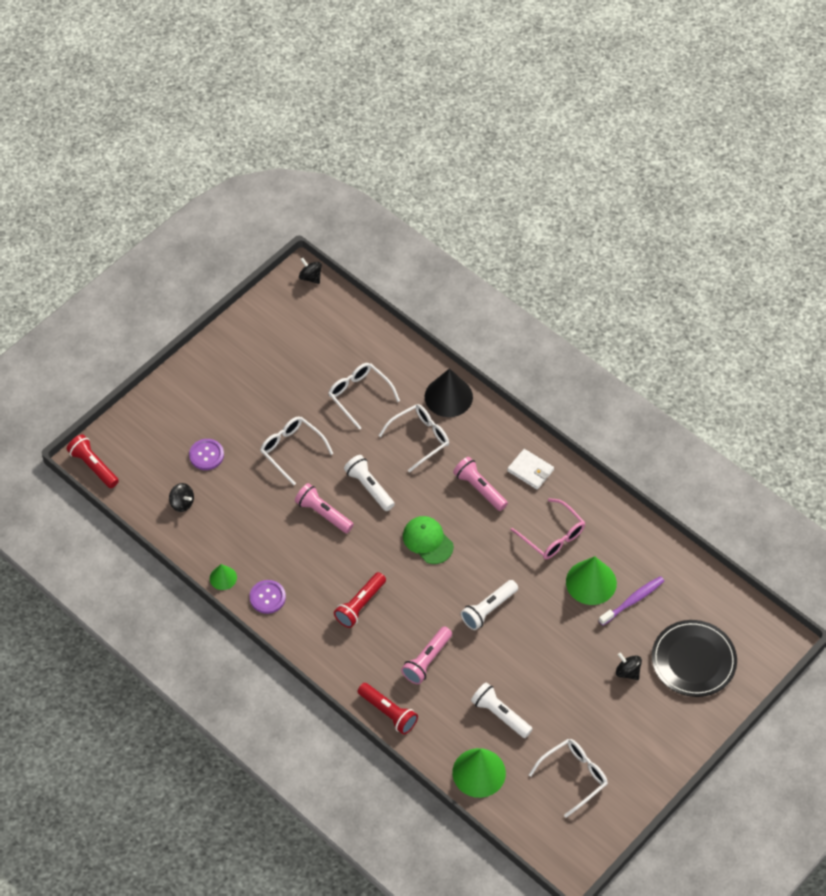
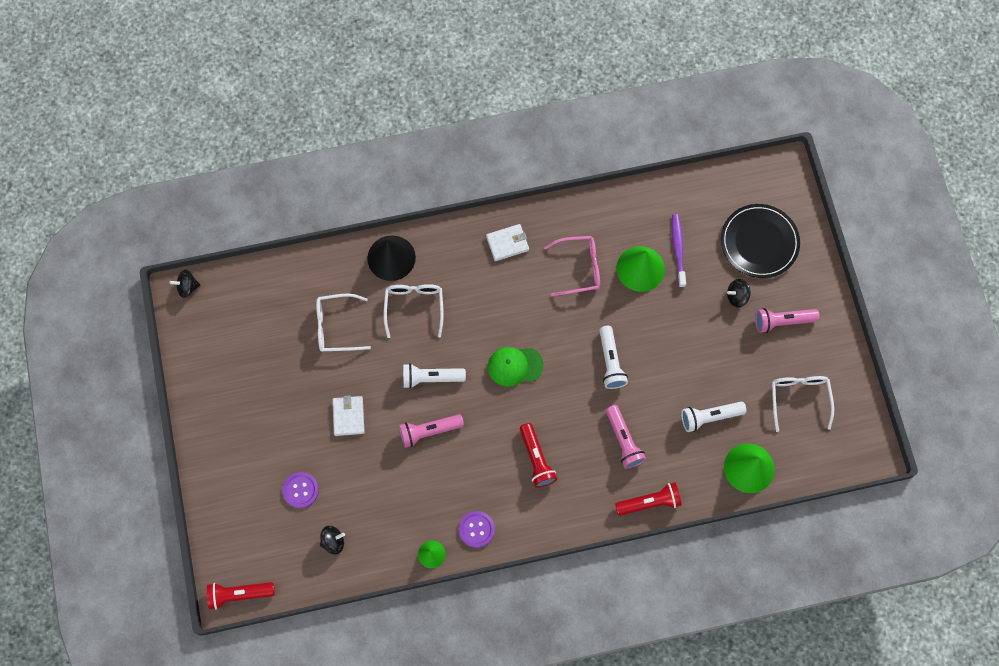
camera: 55 degrees left, 15 degrees up
white glasses [260,416,333,485] -> white wallet [332,395,365,436]
pink flashlight [453,457,508,511] -> pink flashlight moved to [755,308,820,333]

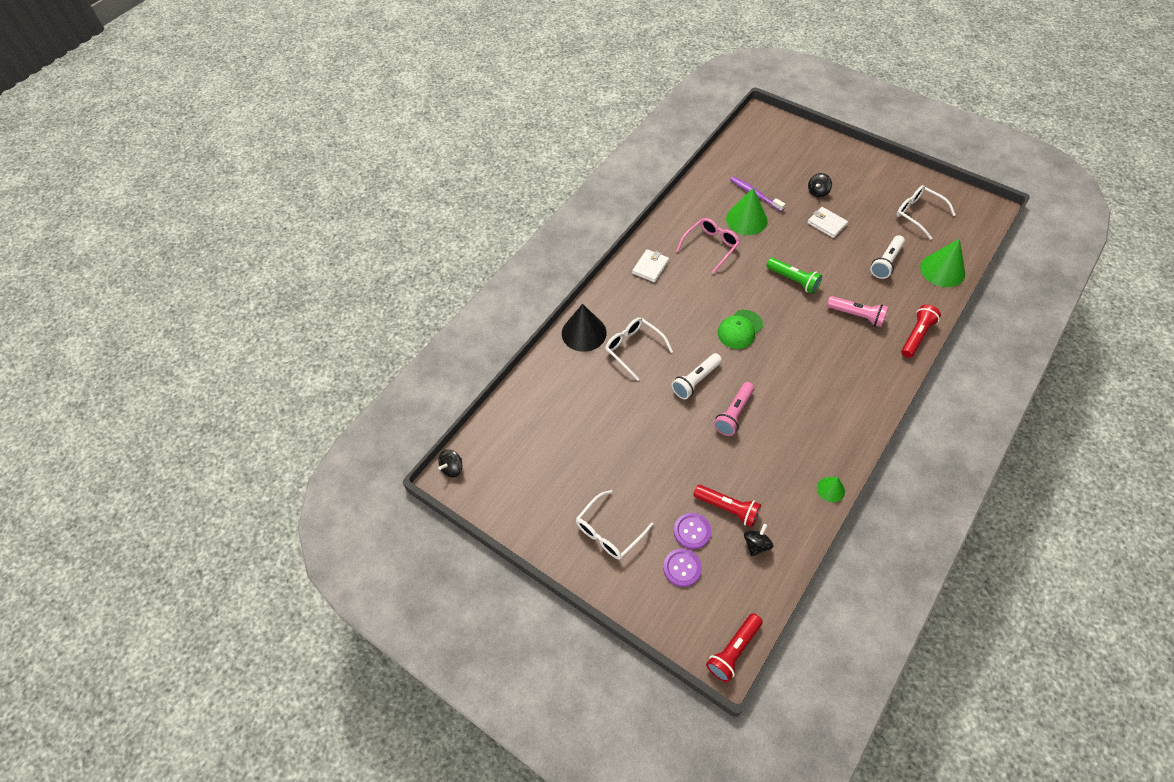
camera: 40 degrees left, 15 degrees down
white glasses [316,293,371,352] -> white glasses moved to [576,490,654,559]
white wallet [332,395,365,436] -> white wallet moved to [807,207,848,238]
purple button [459,511,495,548] -> purple button moved to [663,549,702,587]
red flashlight [520,423,557,488] -> red flashlight moved to [694,485,761,527]
white flashlight [599,326,628,389] -> green flashlight [766,258,822,294]
black plate [721,204,800,278] -> none
pink flashlight [755,308,820,333] -> none

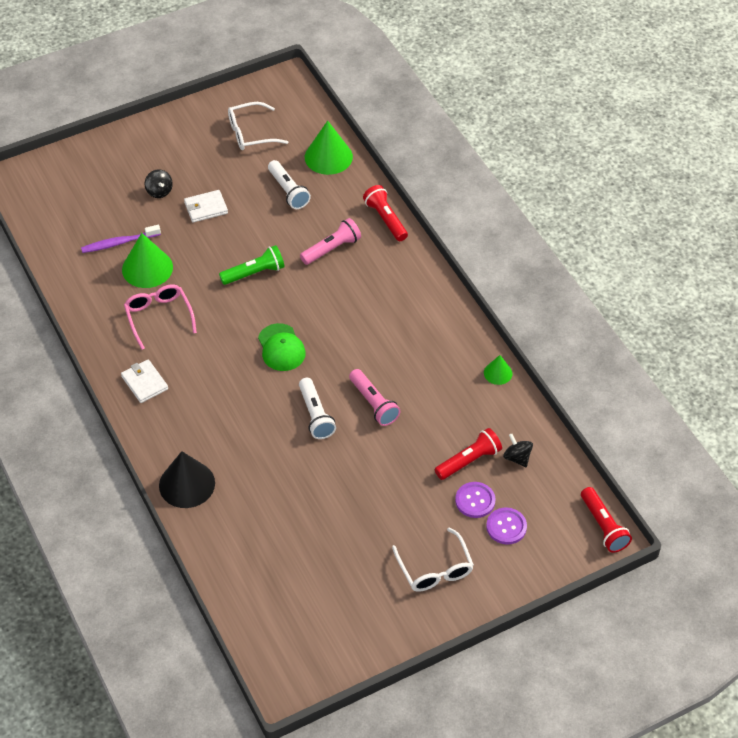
camera: 65 degrees left, 5 degrees down
black spinning top [438,449,462,478] -> none
white glasses [605,317,673,381] -> none

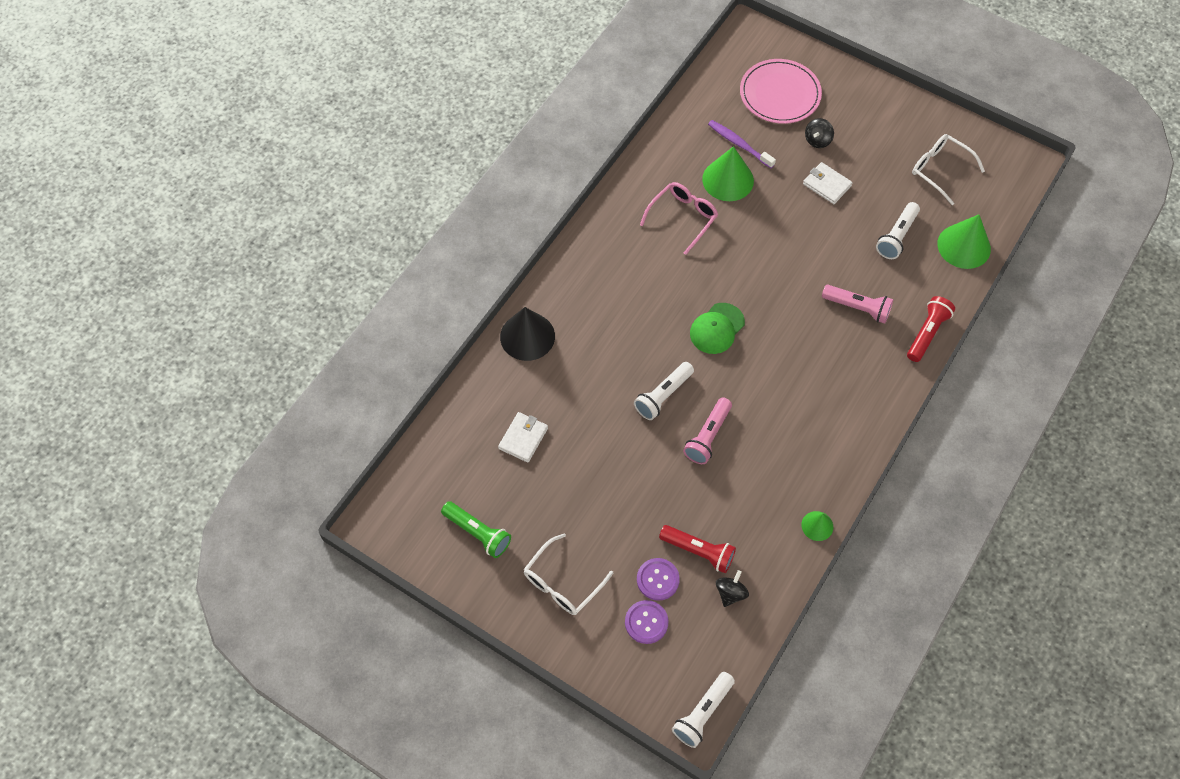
camera: 60 degrees right, 10 degrees up
white wallet [121,359,168,403] -> white wallet moved to [498,412,548,463]
green flashlight [219,245,285,285] -> green flashlight moved to [441,501,511,558]
red flashlight [581,487,632,553] -> white flashlight [672,672,735,748]
none -> pink plate [740,59,822,124]

